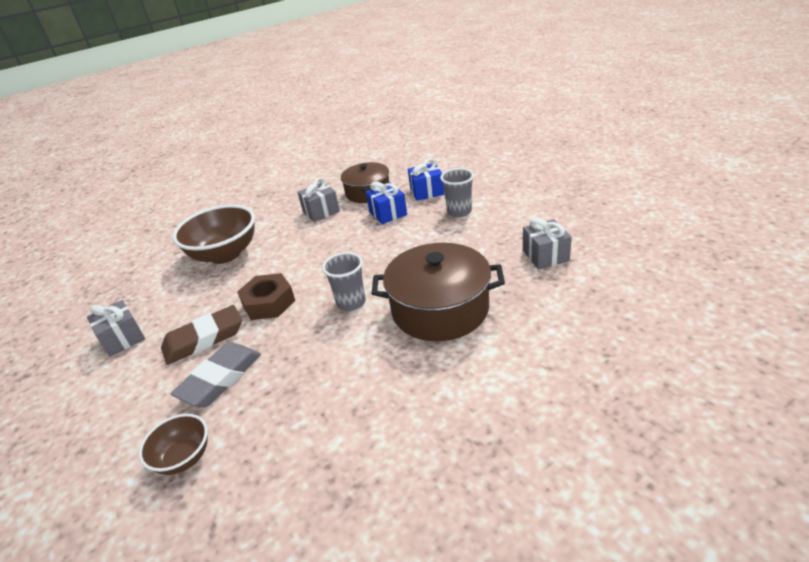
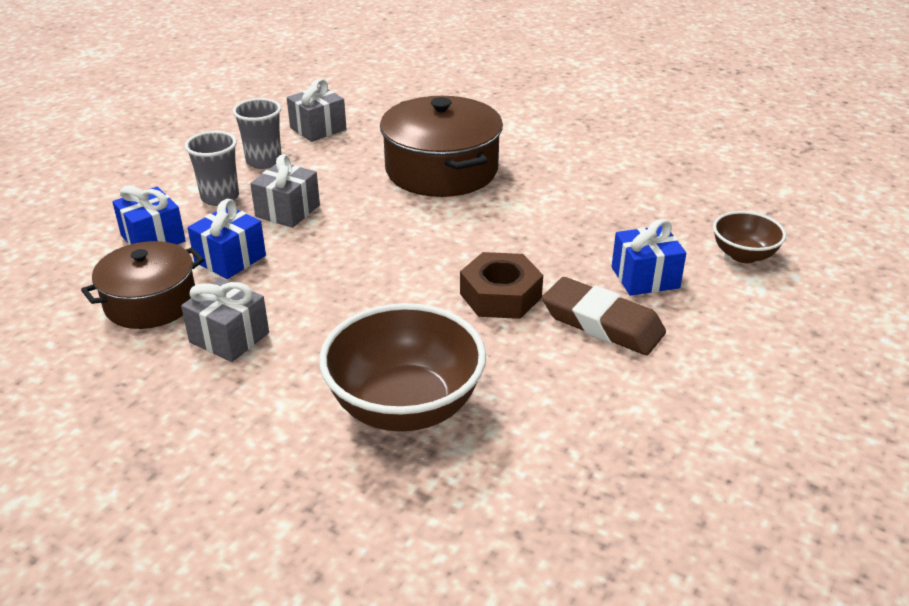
camera: 120 degrees left, 0 degrees up
grey gift [87,300,145,357] -> grey gift moved to [250,154,320,228]
grey eraser [171,342,261,407] -> blue gift [612,219,686,296]
grey cup [322,252,366,311] -> grey cup moved to [233,98,281,169]

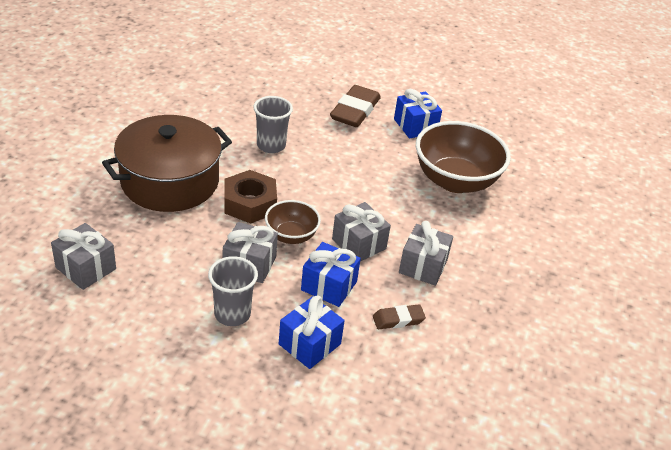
camera: 105 degrees left, 5 degrees up
brown pot [81,241,204,329] -> brown eraser [373,304,426,329]
grey cup [233,98,281,169] -> grey cup moved to [253,96,293,153]
brown nut [460,252,543,319] -> brown nut moved to [224,170,277,223]
blue gift [612,219,686,296] -> blue gift moved to [394,89,442,138]
brown bowl [713,211,786,263] -> brown bowl moved to [265,200,321,244]
none -> grey gift [332,202,391,261]

